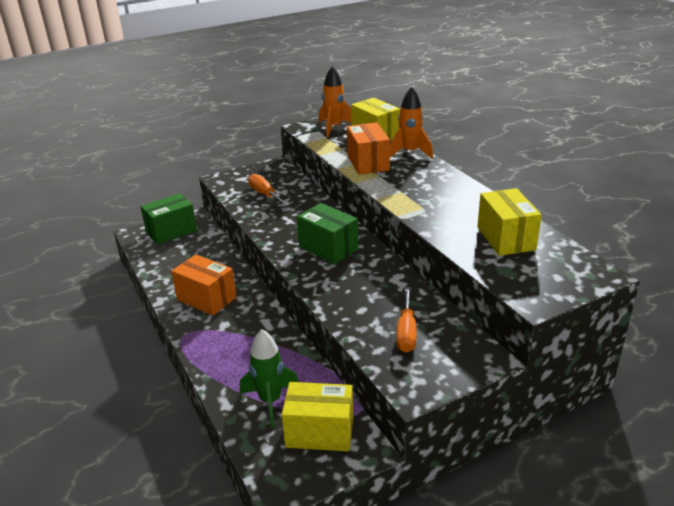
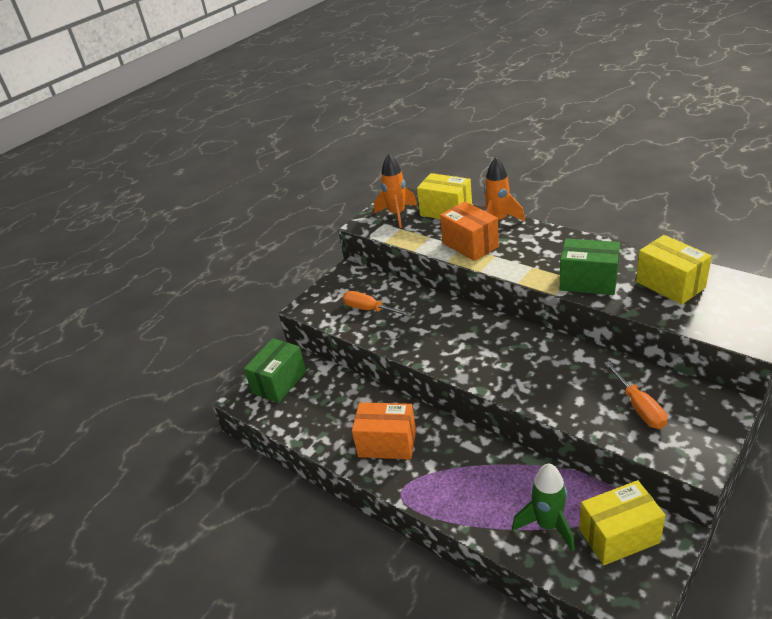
camera: 20 degrees left, 5 degrees up
green box [297,203,358,264] -> green box moved to [560,239,620,295]

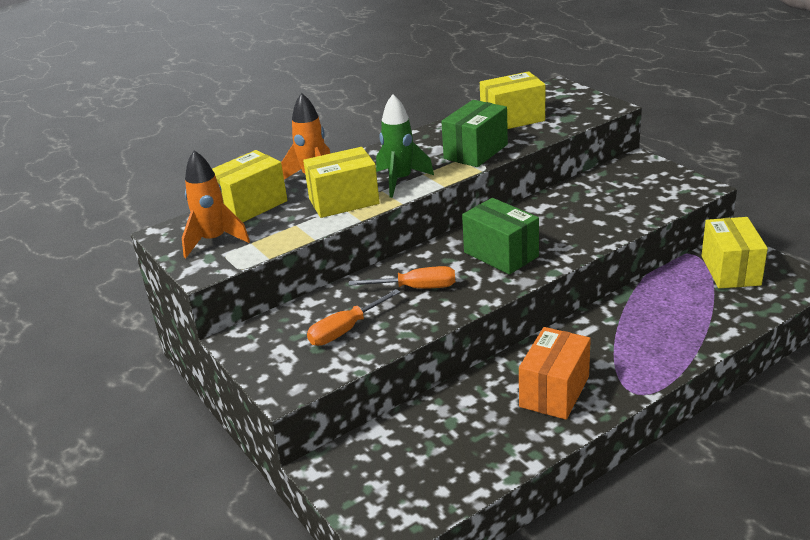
camera: 75 degrees left, 5 degrees down
green box [244,338,306,403] -> green box moved to [462,198,539,275]
orange box [440,201,499,261] -> yellow box [303,147,380,218]
green rocket [512,463,575,552] -> green rocket moved to [376,94,434,198]
orange screwdriver [604,361,667,429] -> orange screwdriver moved to [349,266,455,289]

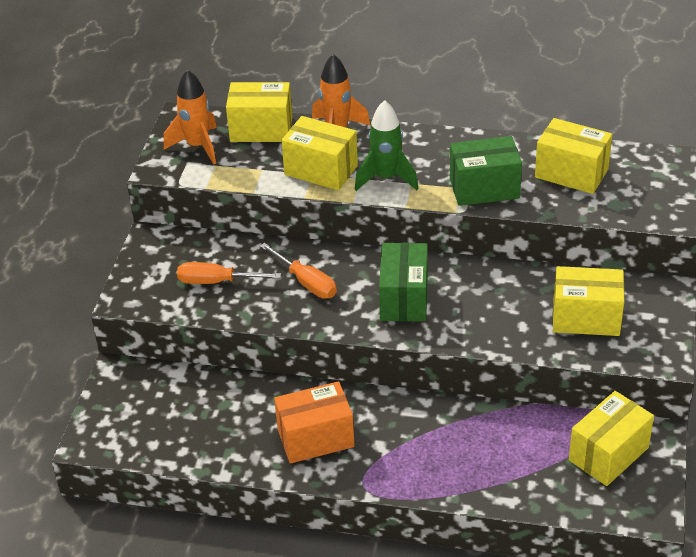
camera: 45 degrees right, 10 degrees up
none -> yellow box [553,266,624,336]

